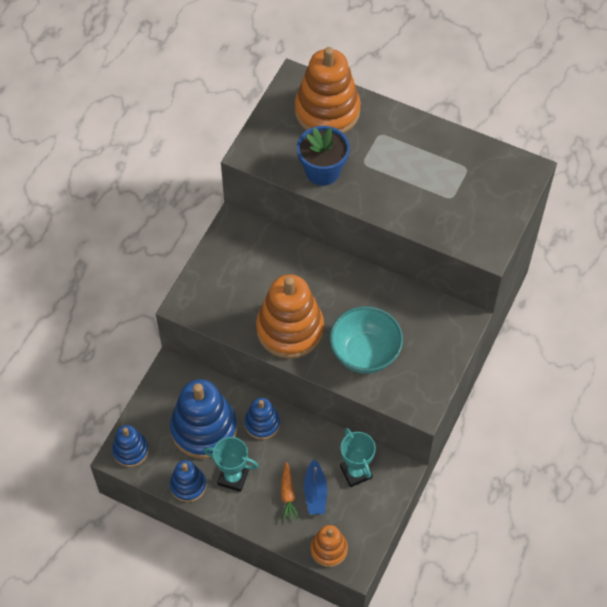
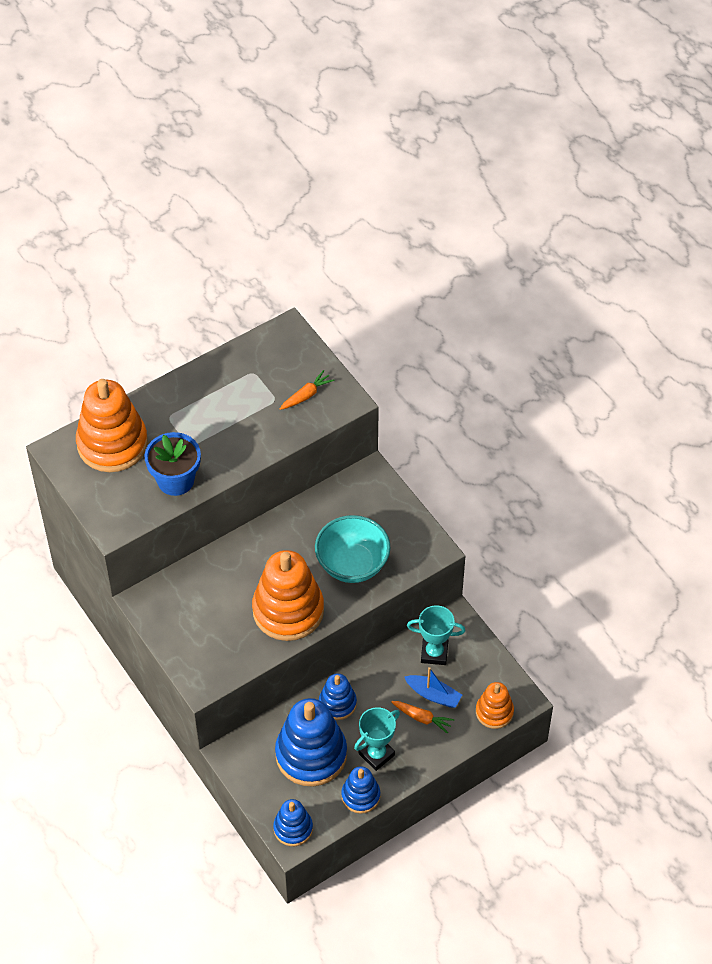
camera: 60 degrees left, 5 degrees down
none -> orange carrot [280,370,334,410]

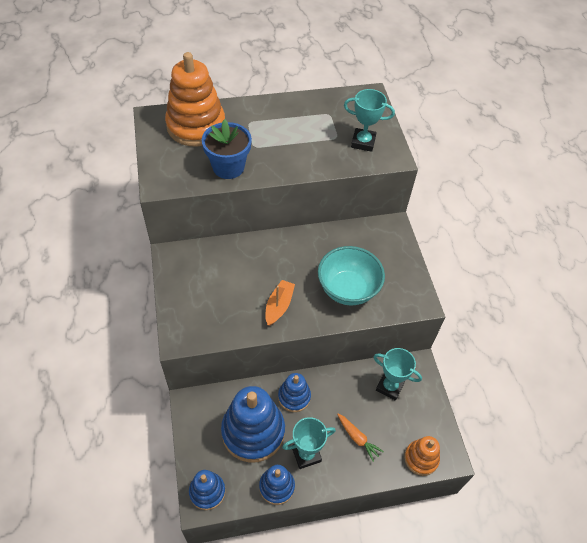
camera: 20 degrees right, 0 degrees up
orange stacking toy [252,550,324,641] -> orange boat [265,280,295,326]
orange carrot [280,370,334,410] -> turquoise trophy [344,89,395,152]
blue boat [404,667,462,708] -> none

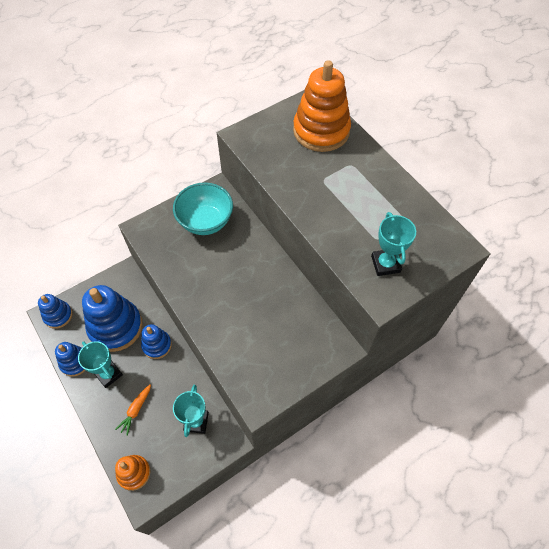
camera: 70 degrees right, 5 degrees up
blue flower pot [202,119,252,179] -> none
orange boat [265,280,295,326] -> none
turquoise bowl [318,246,385,305] -> turquoise bowl moved to [173,182,233,235]

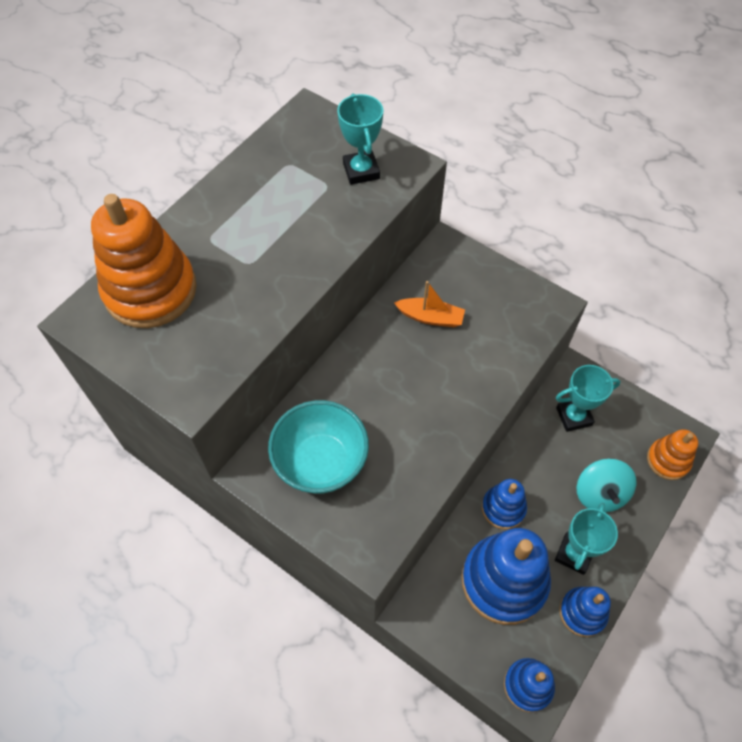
camera: 110 degrees left, 0 degrees up
orange carrot [115,384,151,436] -> turquoise spinning top [577,458,636,512]
turquoise trophy [371,212,416,276] -> turquoise trophy turned 75 degrees counterclockwise [337,93,383,185]
none -> orange boat [394,281,465,327]

